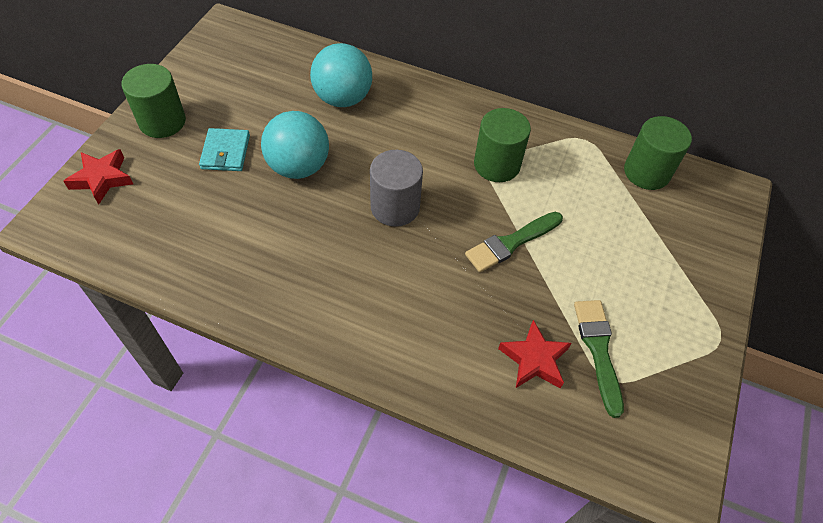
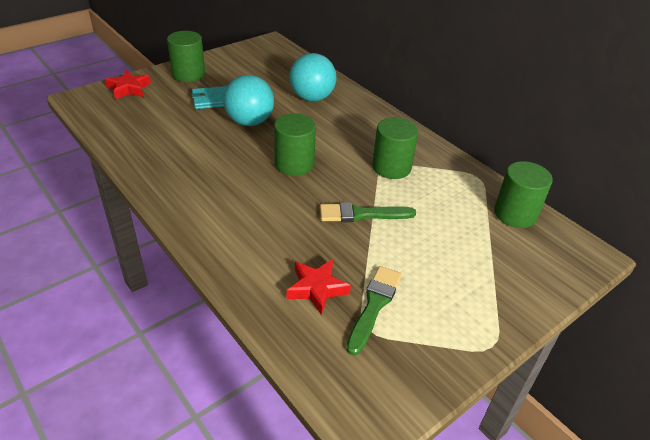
camera: 30 degrees right, 15 degrees down
turquoise wallet [199,128,250,171] -> turquoise wallet turned 45 degrees clockwise [192,86,227,109]
grey cylinder [370,150,423,227] -> green cylinder [274,114,316,176]

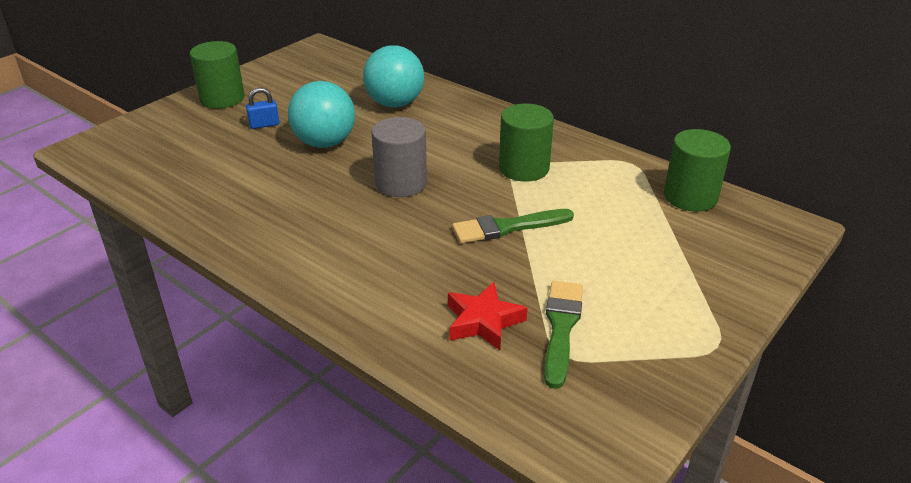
camera: 10 degrees left, 5 degrees down
red star [105,70,151,100] -> none
turquoise wallet [192,86,227,109] -> blue padlock [246,87,279,129]
green cylinder [274,114,316,176] -> grey cylinder [372,117,427,197]

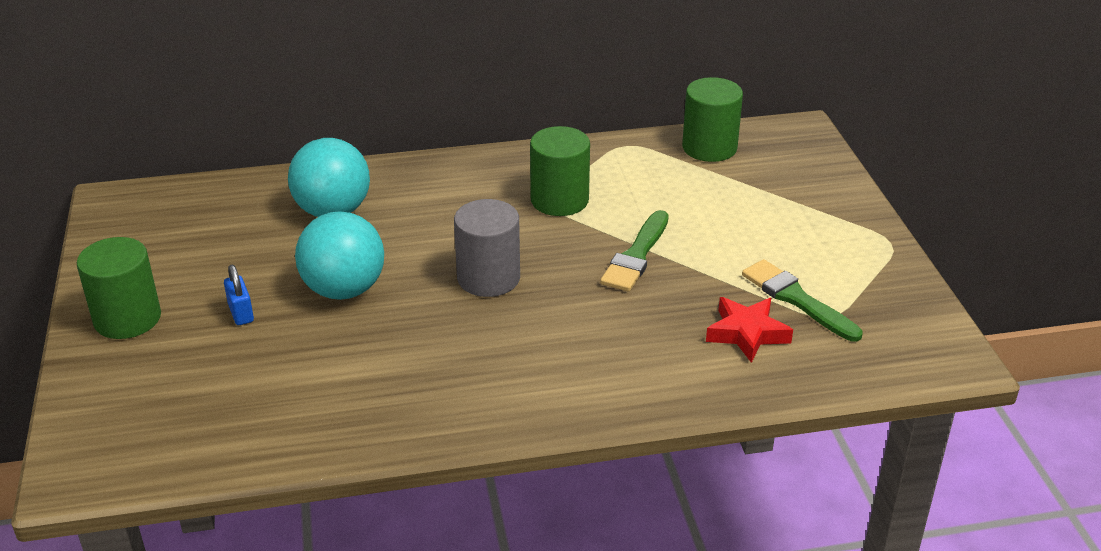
camera: 50 degrees left, 0 degrees up
blue padlock [246,87,279,129] -> blue padlock turned 45 degrees counterclockwise [224,265,254,325]

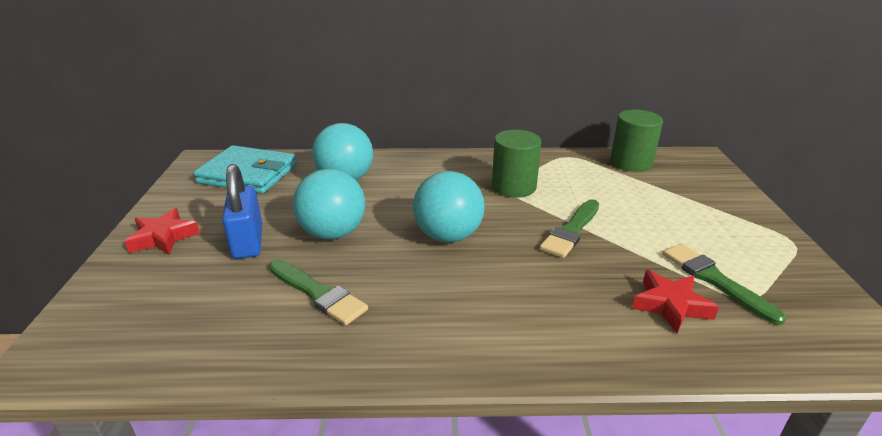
camera: 10 degrees right, 5 degrees down
green cylinder [77,237,161,339] -> red star [125,208,200,255]
blue padlock [224,265,254,325] -> blue padlock [222,164,262,259], size x1.85
grey cylinder [454,199,520,297] -> turquoise ball [413,171,485,243]
none -> turquoise wallet [193,145,297,194]
none -> green brush [269,259,368,325]

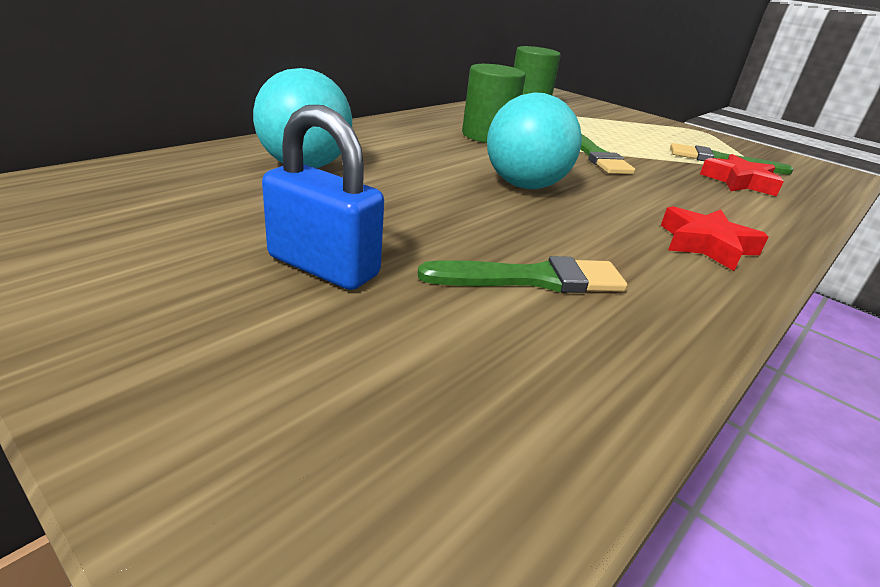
camera: 50 degrees left, 0 degrees up
red star [125,208,200,255] -> red star moved to [661,206,769,271]
turquoise wallet [193,145,297,194] -> none
turquoise ball [293,169,365,240] -> none

